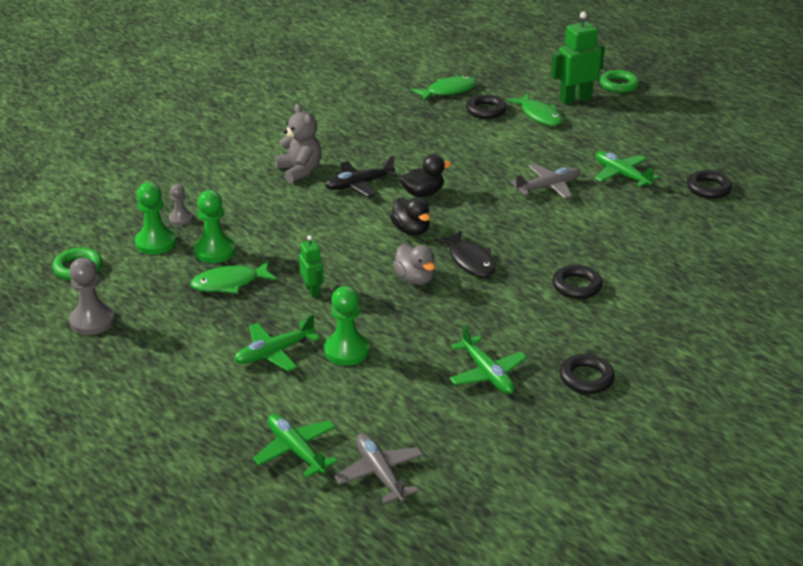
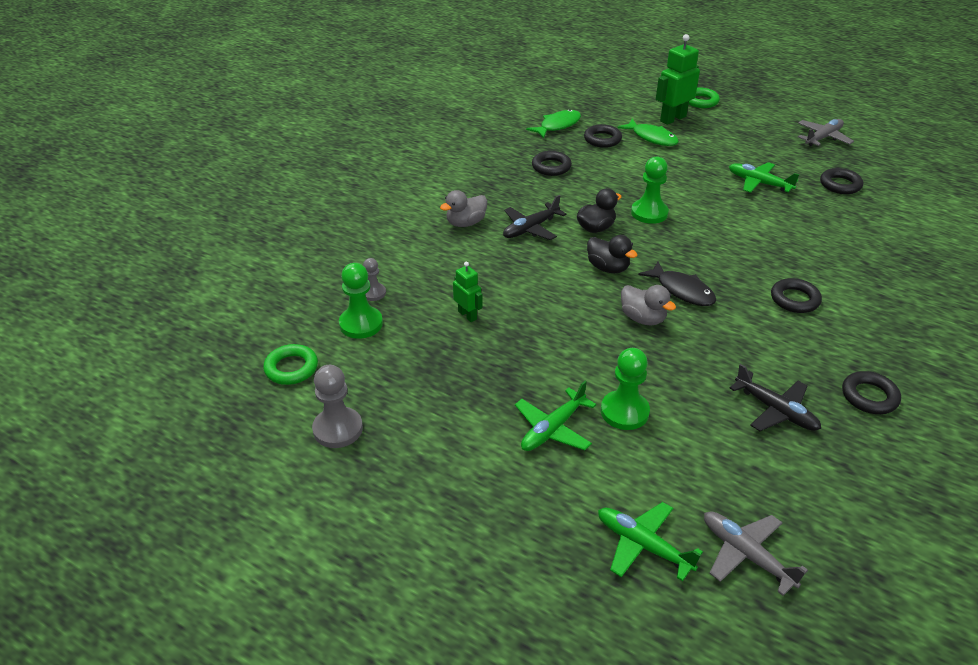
camera: 15 degrees left, 5 degrees up
green fish [191,261,277,294] -> none
green pawn [194,190,236,263] -> green pawn moved to [631,157,669,224]
grey teddy bear [275,104,321,183] -> grey duck [440,190,487,227]
green robot [299,235,324,298] -> green robot moved to [453,262,483,322]
green plane [450,325,527,394] -> black plane [729,364,821,431]
grey plane [511,163,580,199] -> grey plane moved to [798,119,854,146]
none -> black ring [532,151,572,176]

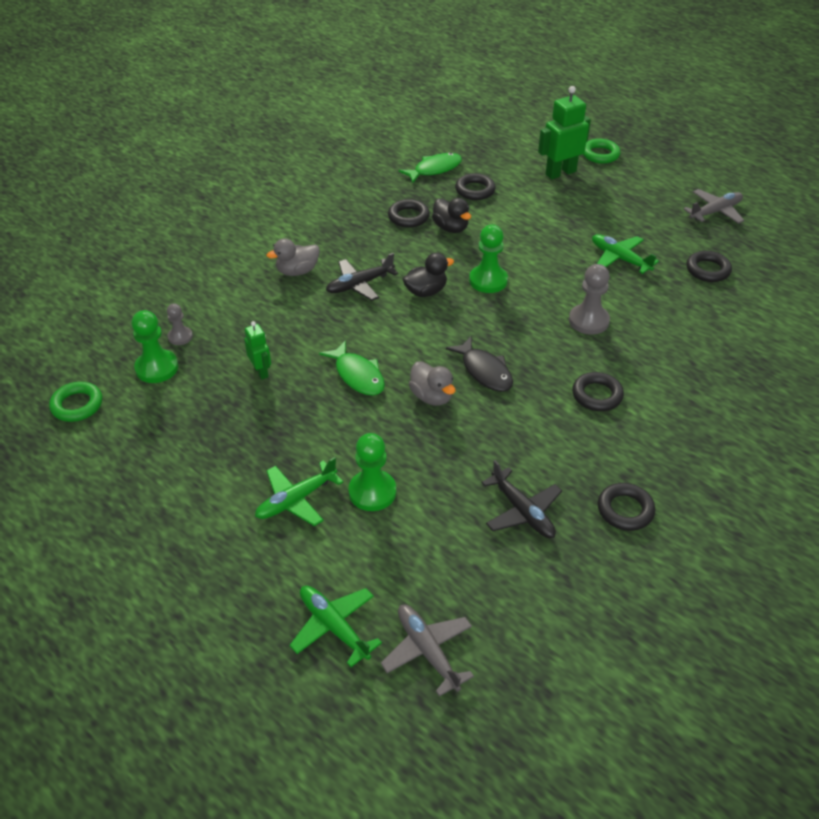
camera: 10 degrees right, 5 degrees up
grey pawn [312,365,363,448] -> grey pawn moved to [569,264,610,335]
black duck [587,235,637,273] -> black duck moved to [432,198,471,233]
green fish [618,119,679,146] -> green fish moved to [319,340,385,395]

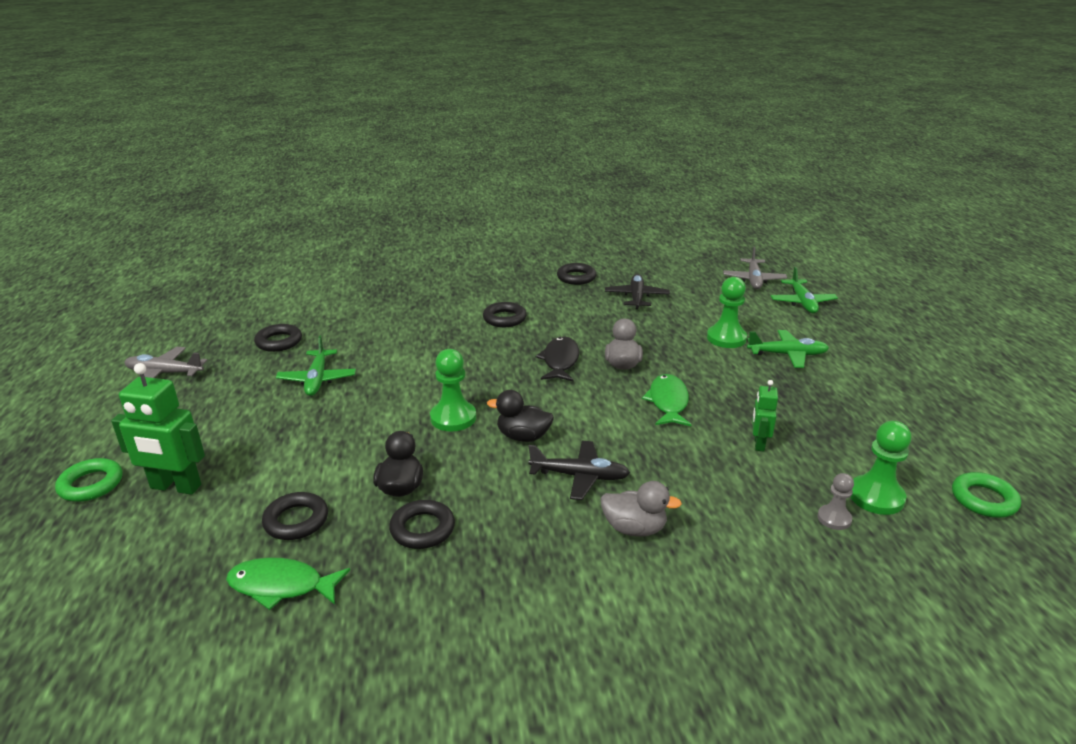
camera: 140 degrees left, 15 degrees down
grey pawn [569,264,610,335] -> none

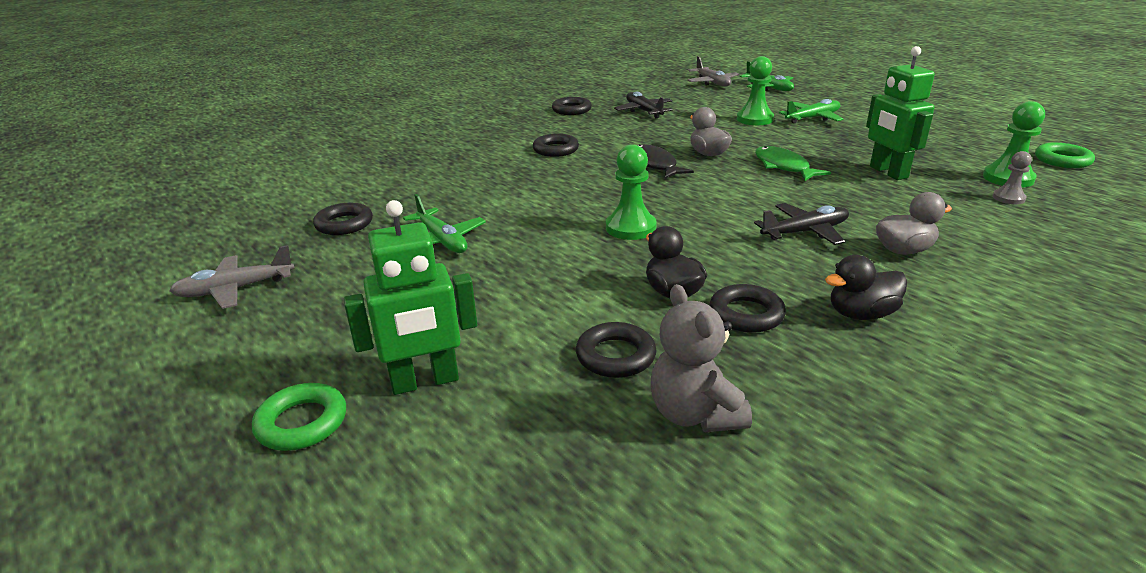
camera: 30 degrees left, 0 degrees up
green fish [226,557,350,610] -> grey teddy bear [651,284,752,432]
black duck [487,390,554,442] -> black duck moved to [825,255,907,320]
green robot [752,380,778,452] -> green robot [866,46,935,180], size x1.77

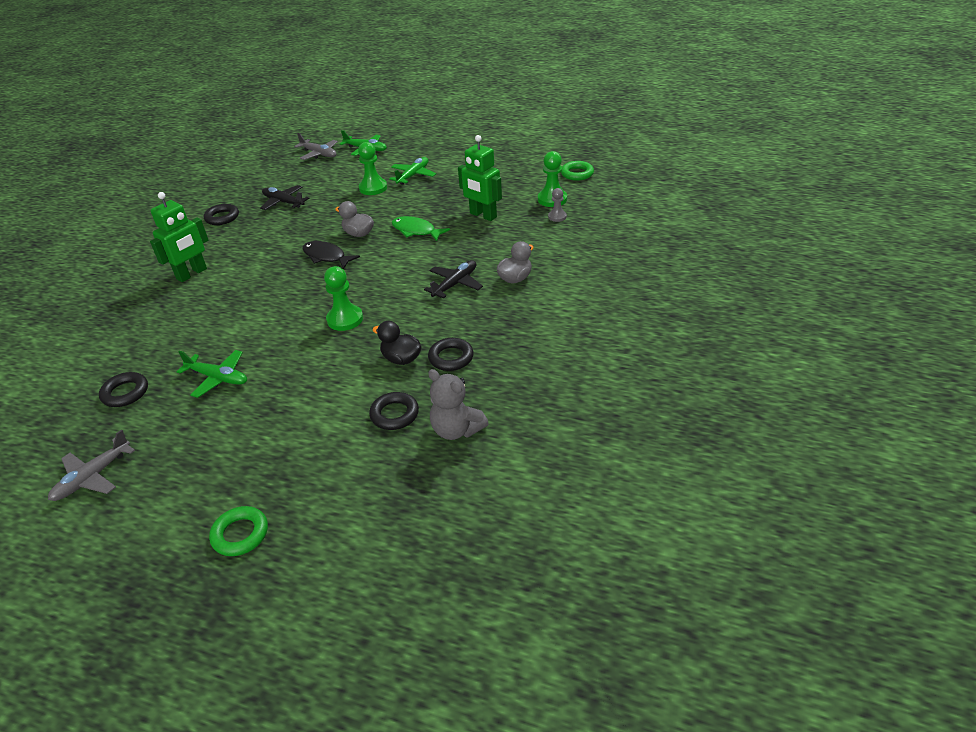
camera: 30 degrees left, 10 degrees up
green robot [344,200,477,395] -> green robot moved to [150,192,208,282]
black ring [533,134,579,157] -> none
black duck [825,255,907,320] -> none

